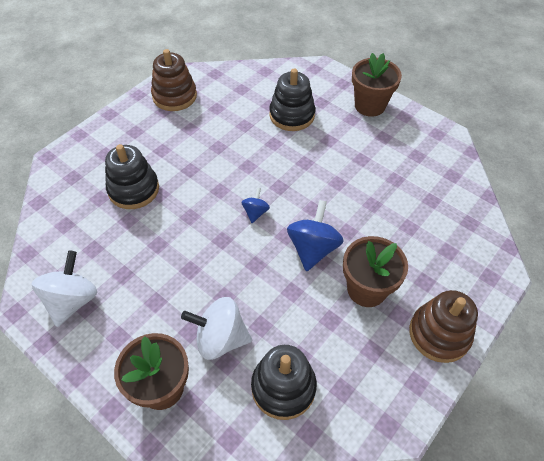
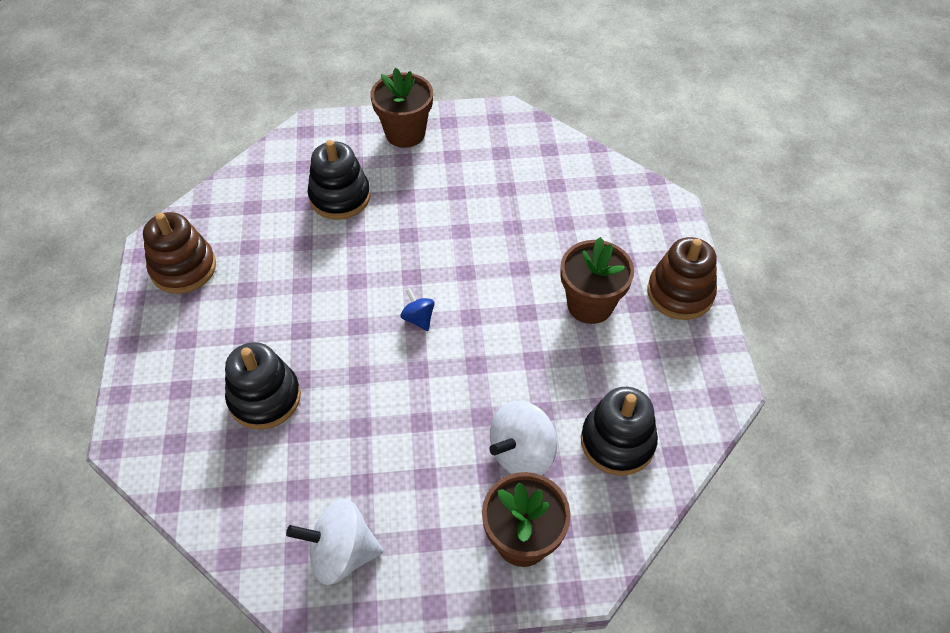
camera: 45 degrees left, 0 degrees up
white spinning top [32,250,97,327] -> white spinning top turned 60 degrees counterclockwise [286,499,383,585]
blue spinning top [287,200,344,271] -> none

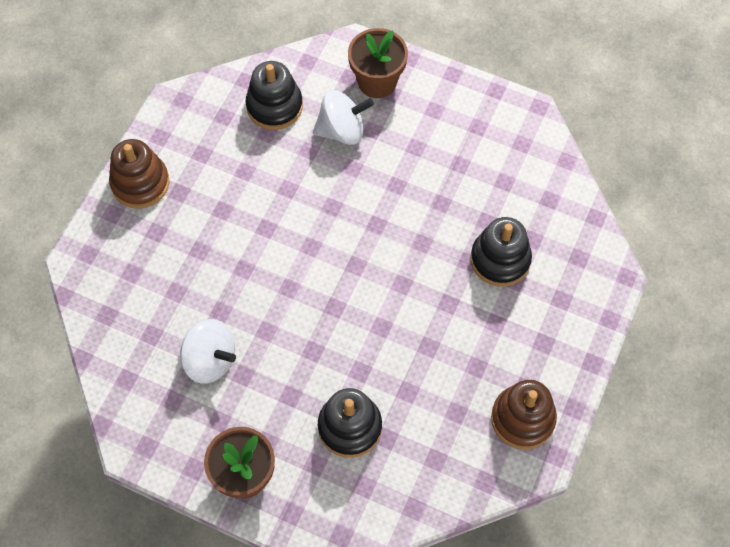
camera: 150 degrees left, 10 degrees up
white spinning top [286,499,383,585] -> white spinning top moved to [180,319,236,384]
blue spinning top [400,288,435,331] -> none
brown flower pot [560,237,634,324] -> none

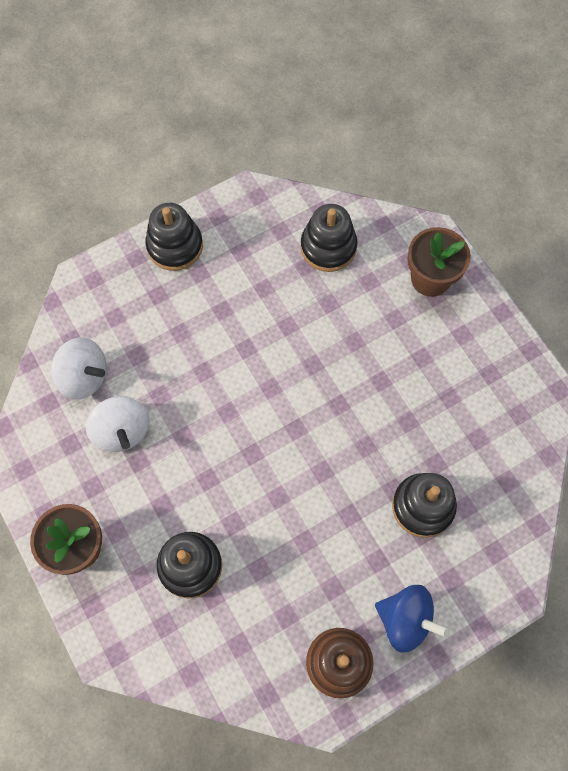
camera: 35 degrees right, 5 degrees up
brown stacking toy [109,139,170,209] -> black stacking toy [145,203,203,271]
white spinning top [313,90,374,145] -> white spinning top moved to [51,338,107,400]
none -> blue spinning top [375,585,449,653]

